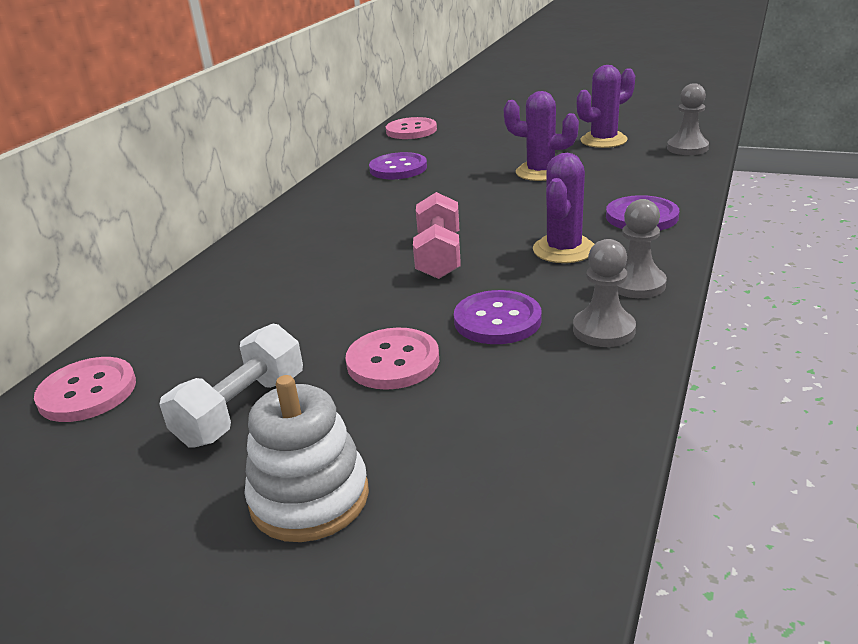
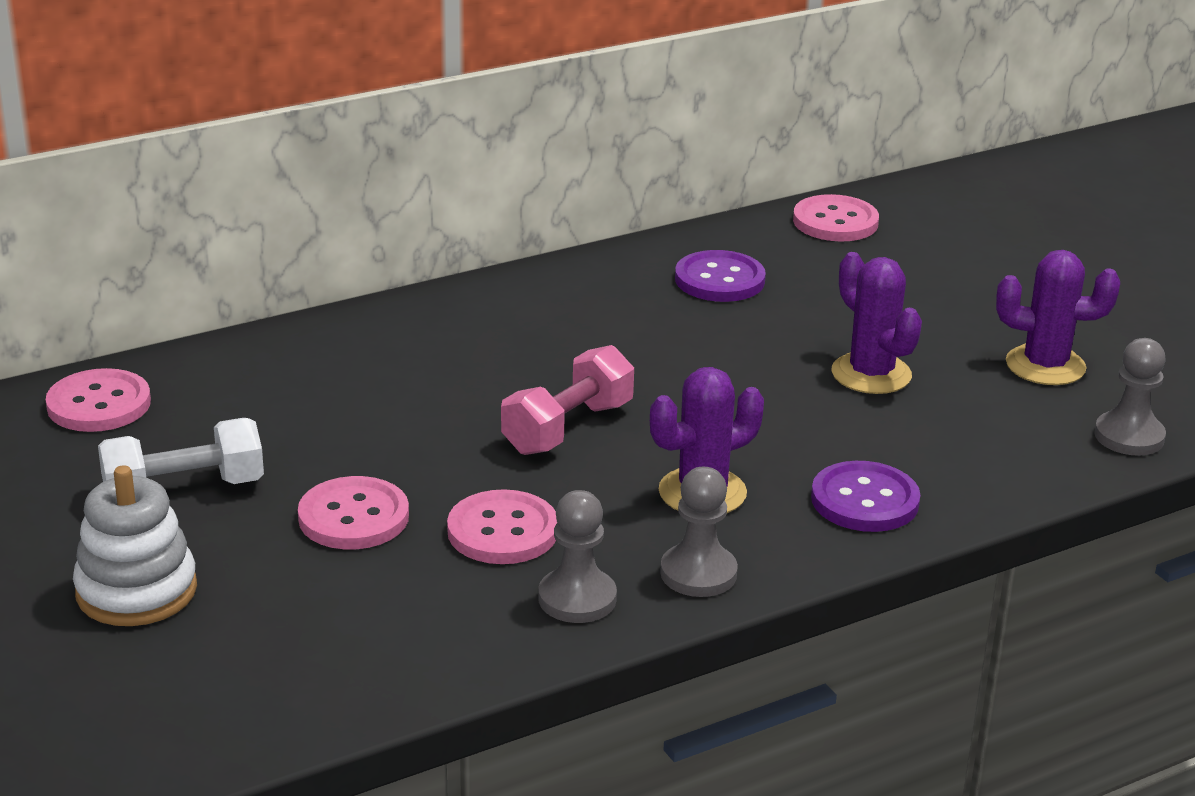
camera: 35 degrees right, 0 degrees up
purple button [454,290,542,344] -> pink button [447,489,557,564]

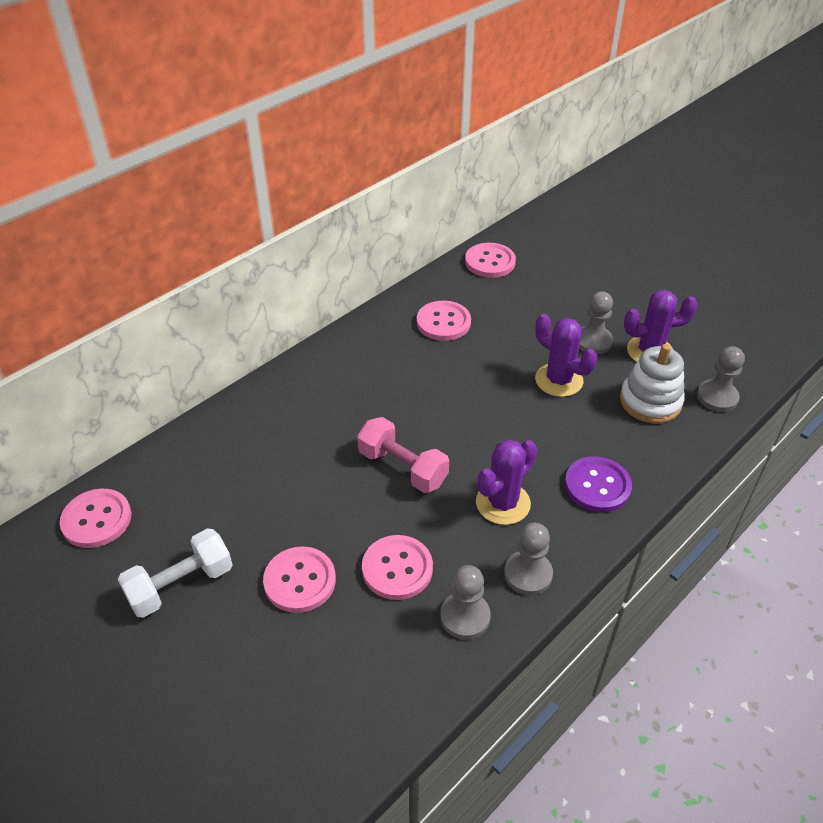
camera: 15 degrees left, 15 degrees up
white stacking toy [73,465,197,626] -> white stacking toy moved to [620,344,685,423]
pink dumbbell [501,345,634,455] -> pink dumbbell turned 75 degrees counterclockwise [357,417,449,493]
purple button [675,250,766,302] -> pink button [417,301,471,341]
none -> grey pawn [579,291,613,354]

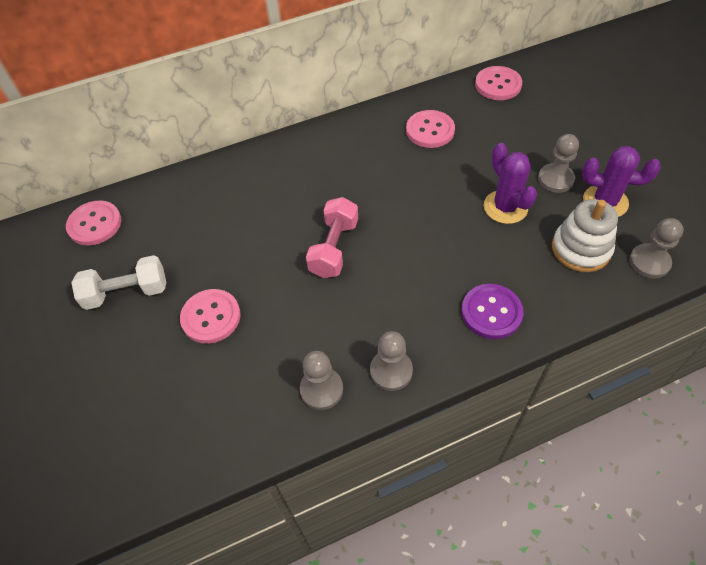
camera: 25 degrees right, 10 degrees up
pink dumbbell [357,417,449,493] -> pink dumbbell turned 45 degrees clockwise [306,197,358,278]
pink button [362,535,433,600] -> none
purple cactus [476,439,537,525] -> none

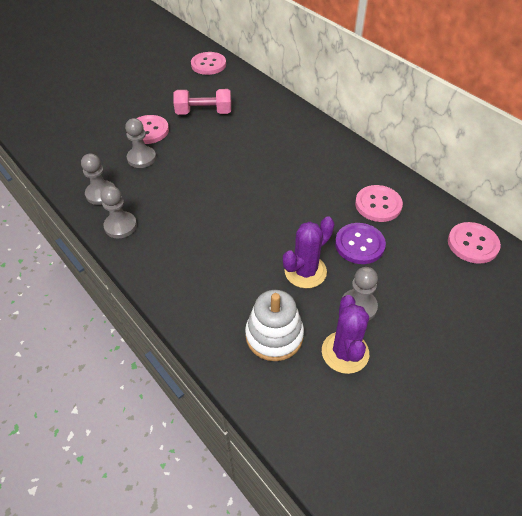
camera: 70 degrees right, 5 degrees down
white dumbbell [71,255,166,310] -> none
pink dumbbell [306,197,358,278] -> pink dumbbell moved to [173,89,231,115]
purple button [461,284,523,339] -> purple button moved to [335,223,386,264]
grey pawn [629,218,684,279] -> grey pawn moved to [125,118,156,168]

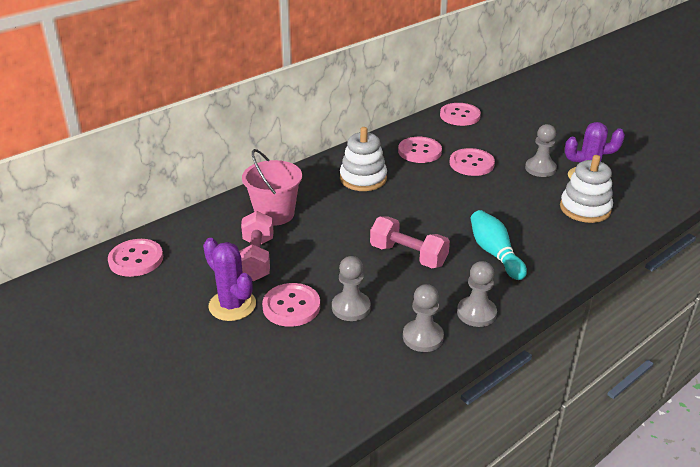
camera: 90 degrees left, 15 degrees down
purple cactus [283,217,334,288] -> purple cactus moved to [203,238,256,321]
purple button [335,223,386,264] -> pink button [450,148,495,176]
none -> pink bucket [242,149,302,226]
none -> white stacking toy [340,127,387,191]
none -> pink dumbbell [370,216,450,268]
none -> turquoise bowling pin [471,210,527,280]

